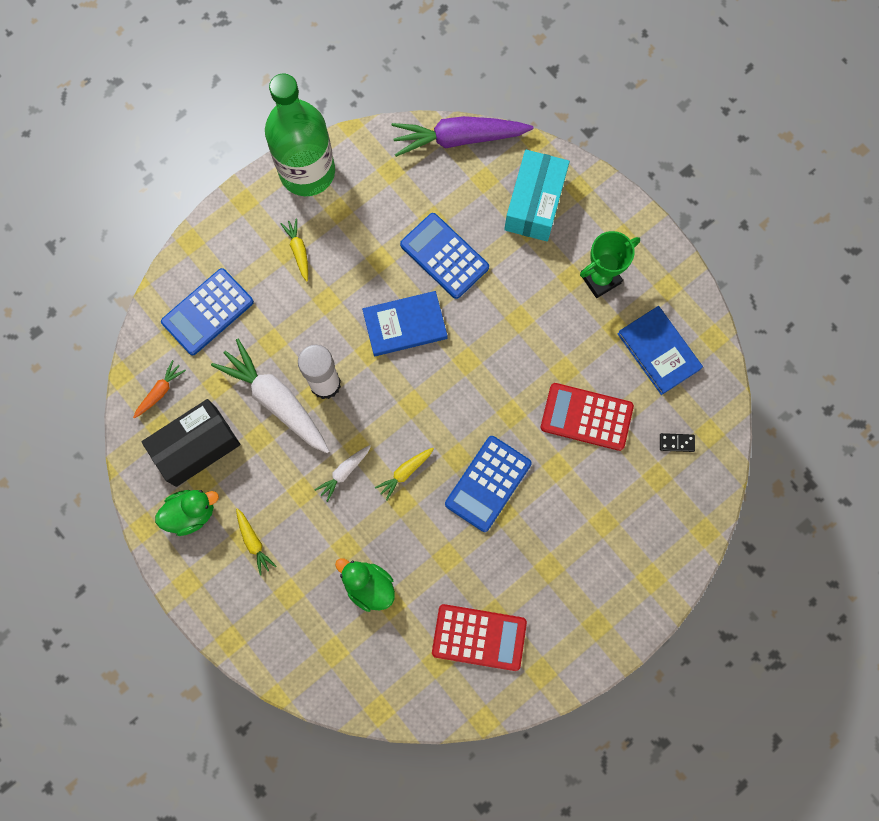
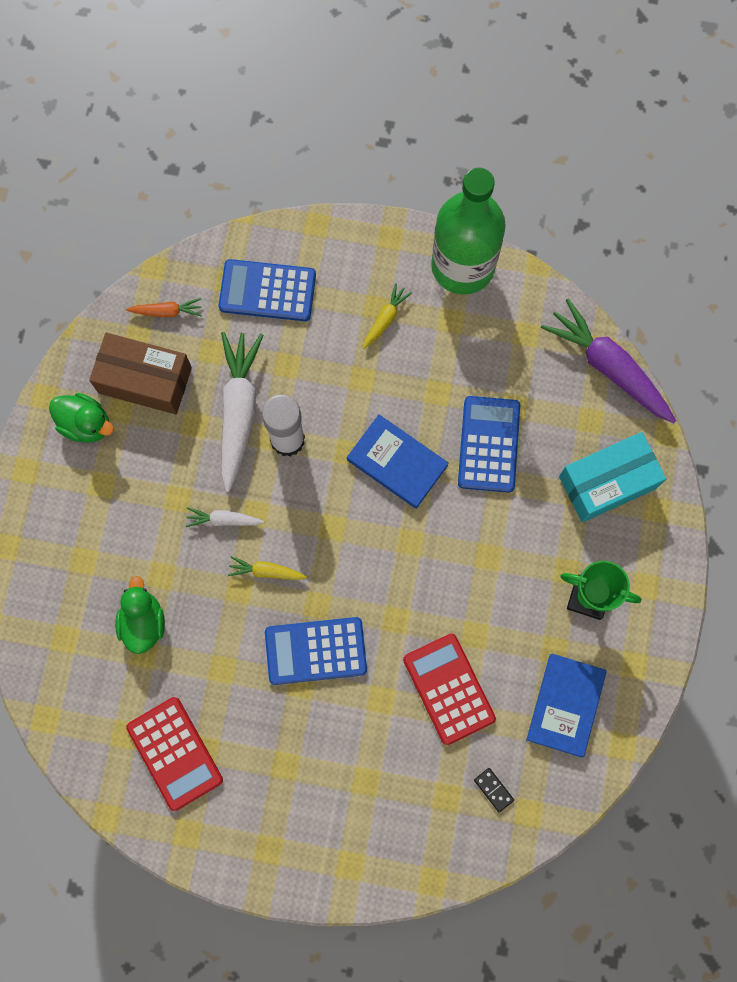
camera: 50 degrees right, 0 degrees up
black box [141,399,240,487] -> brown box [89,332,192,415]
yellow carrot [236,508,277,576] -> none

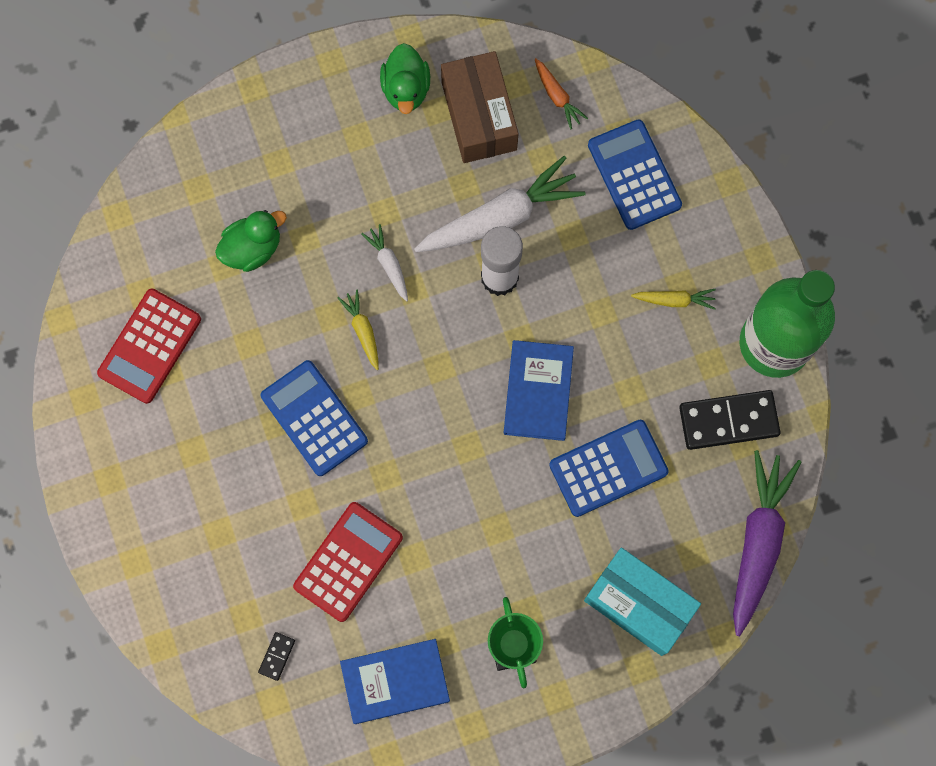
camera: 60 degrees right, 0 degrees up
none -> black domino [679,390,780,450]

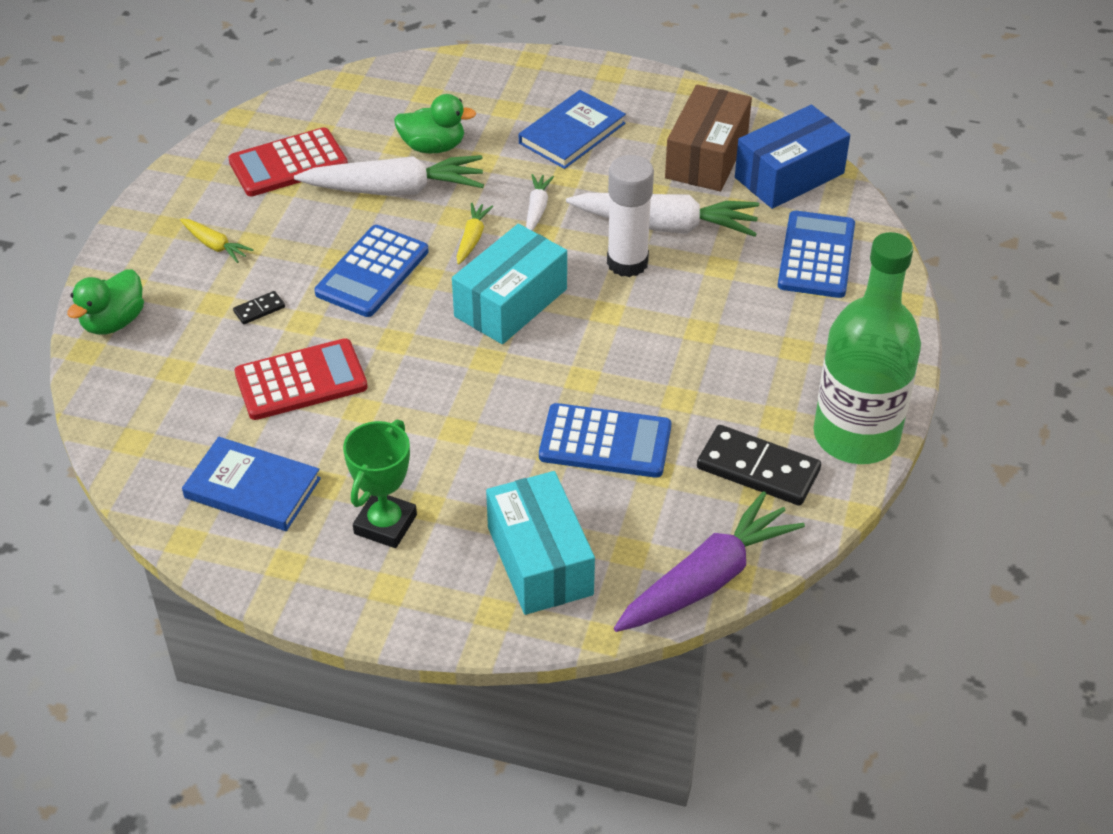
camera: 35 degrees right, 30 degrees down
black domino [258,632,295,681] -> black domino moved to [233,291,285,324]
blue calculator [261,360,368,476] -> blue calculator turned 150 degrees counterclockwise [314,225,429,317]
green duck [380,43,430,114] -> green duck moved to [67,270,144,335]
blue book [504,340,574,441] -> blue book moved to [519,90,626,169]
orange carrot [535,58,588,129] -> blue box [735,105,850,209]
yellow carrot [631,289,716,310] -> yellow carrot moved to [180,218,253,263]
none -> white carrot [294,155,484,196]
none -> turquoise box [452,224,567,344]

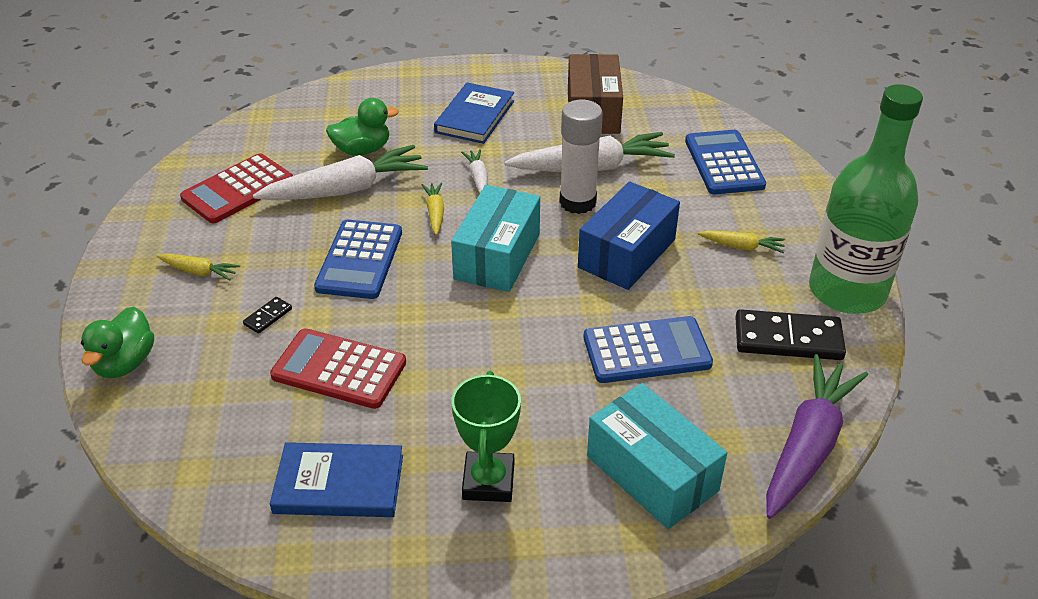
camera: 20 degrees left, 5 degrees down
red calculator [235,338,368,420] -> red calculator turned 120 degrees counterclockwise [270,328,406,409]
blue box [735,105,850,209] -> blue box moved to [578,181,680,290]
none -> yellow carrot [698,230,785,253]

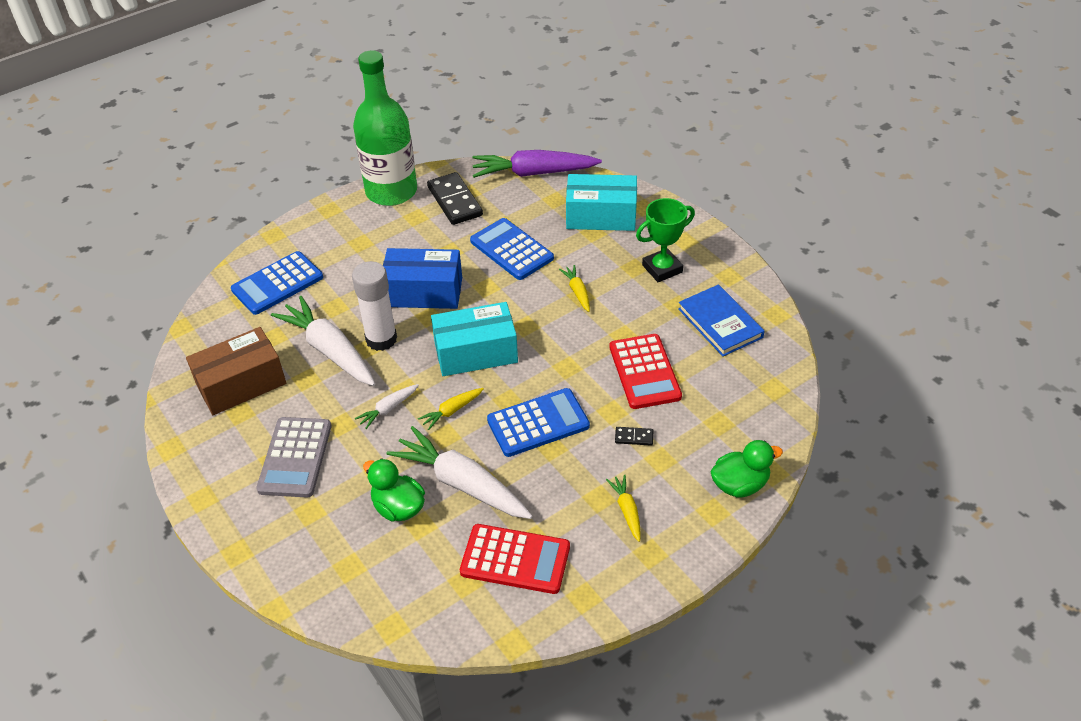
camera: 120 degrees left, 5 degrees up
blue book [434,82,514,144] -> grey calculator [256,417,332,498]
turquoise box [587,383,727,529] -> turquoise box turned 75 degrees clockwise [566,174,637,231]
yellow carrot [698,230,785,253] -> yellow carrot moved to [559,265,590,312]

